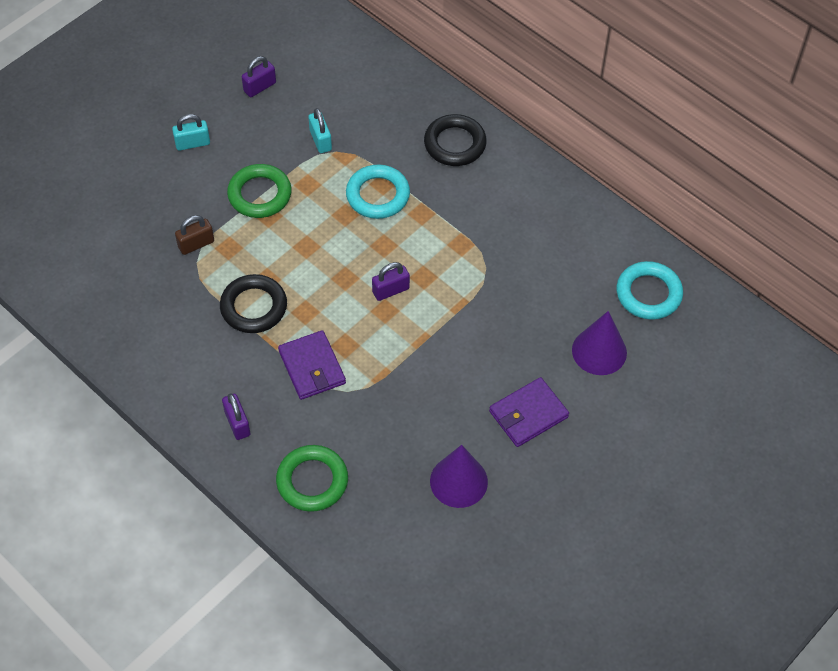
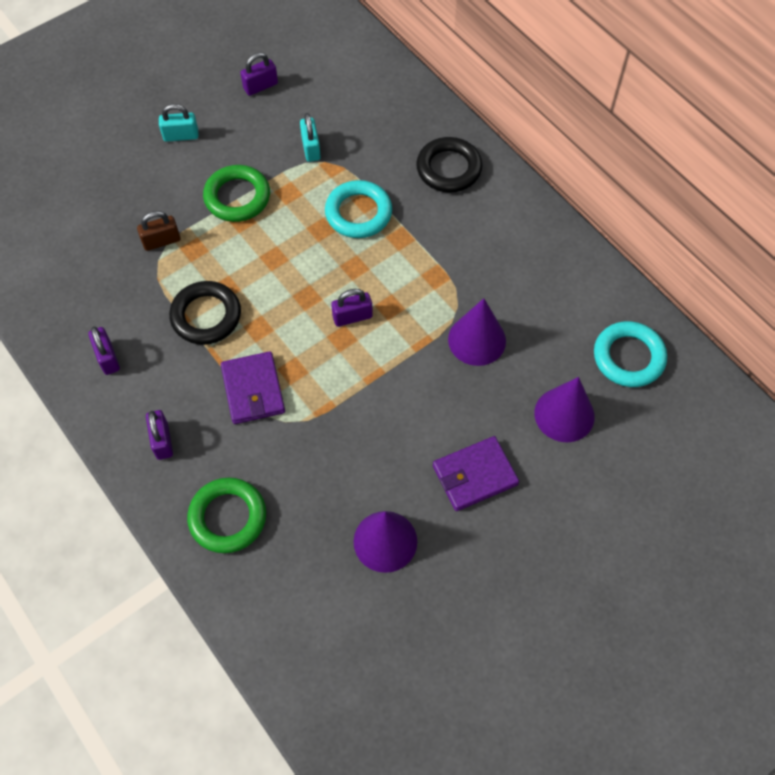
camera: 10 degrees right, 5 degrees up
none -> purple padlock [88,327,120,375]
none -> purple cone [448,298,506,366]

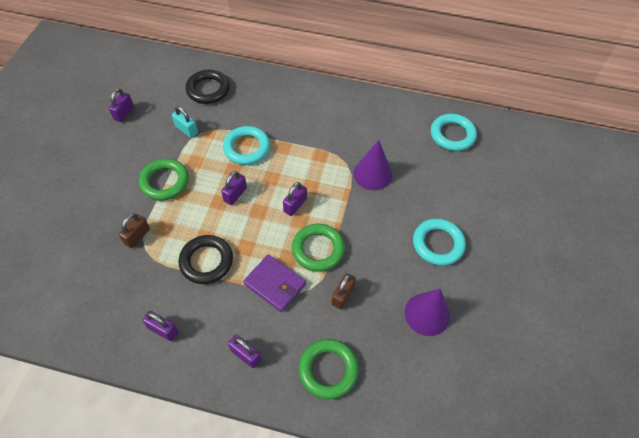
camera: 40 degrees left, 5 degrees down
turquoise padlock [159,104,198,142] -> none
black ring [416,137,482,193] -> black ring moved to [186,70,230,104]
purple wallet [433,436,519,511] -> turquoise ring [413,218,466,266]
purple cone [534,377,595,442] -> none
none -> purple padlock [221,171,247,205]
none -> green ring [292,224,345,272]
none -> brown padlock [331,273,356,309]

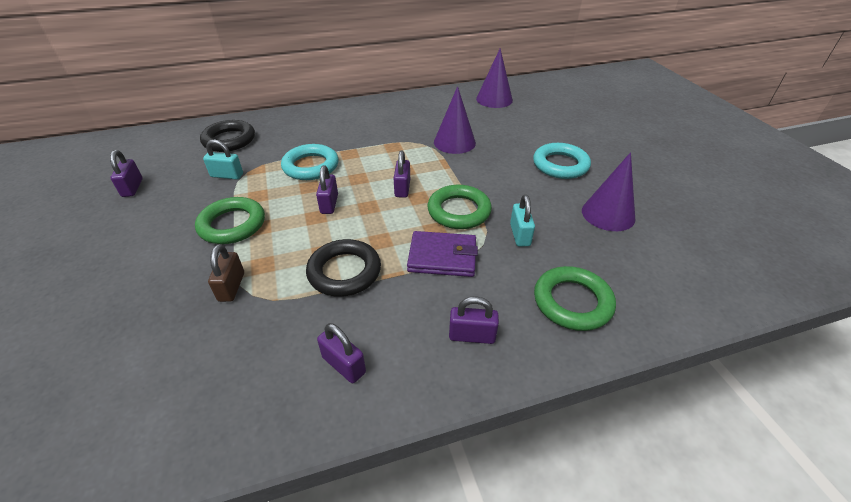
camera: 30 degrees left, 15 degrees down
purple padlock [142,311,178,341] -> purple padlock turned 45 degrees clockwise [317,323,366,383]
brown padlock [331,273,356,309] -> turquoise padlock [510,195,535,247]
turquoise ring [431,114,477,151] -> purple cone [476,49,513,108]

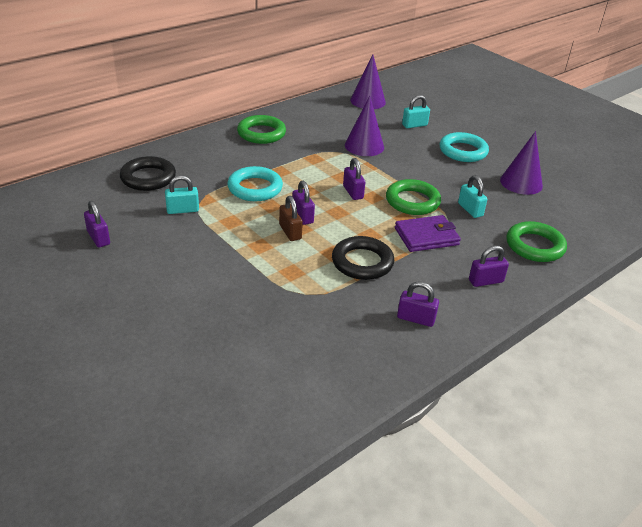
camera: 25 degrees left, 5 degrees down
green ring [195,197,265,244] -> green ring moved to [237,115,286,144]
brown padlock [208,244,244,302] -> brown padlock moved to [279,196,303,241]
none -> turquoise padlock [402,95,430,128]

